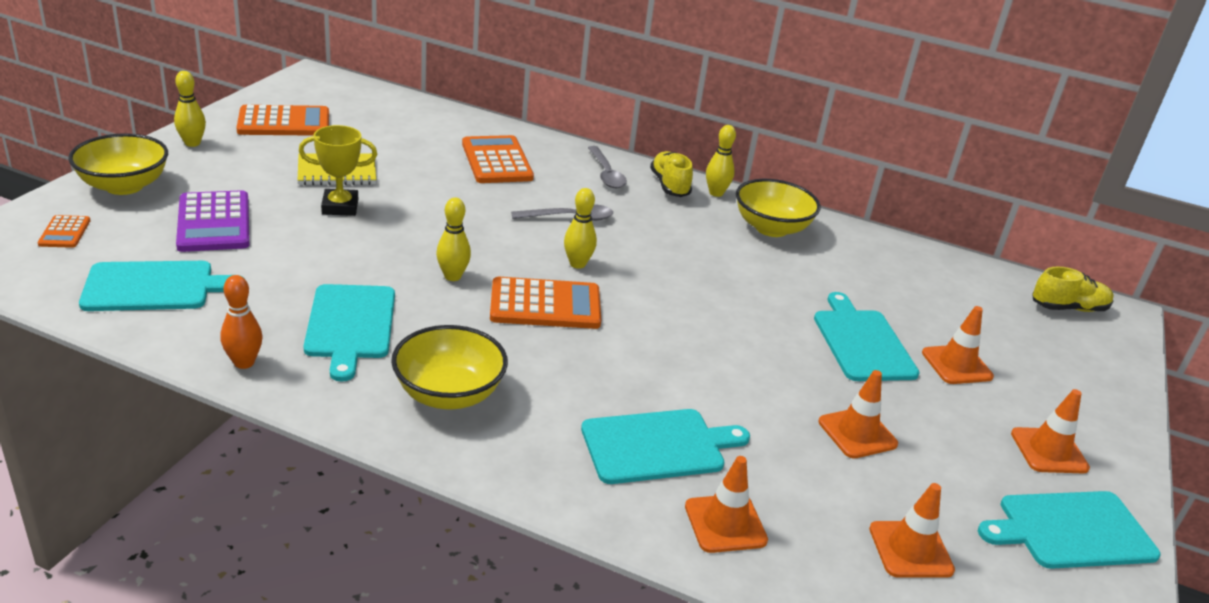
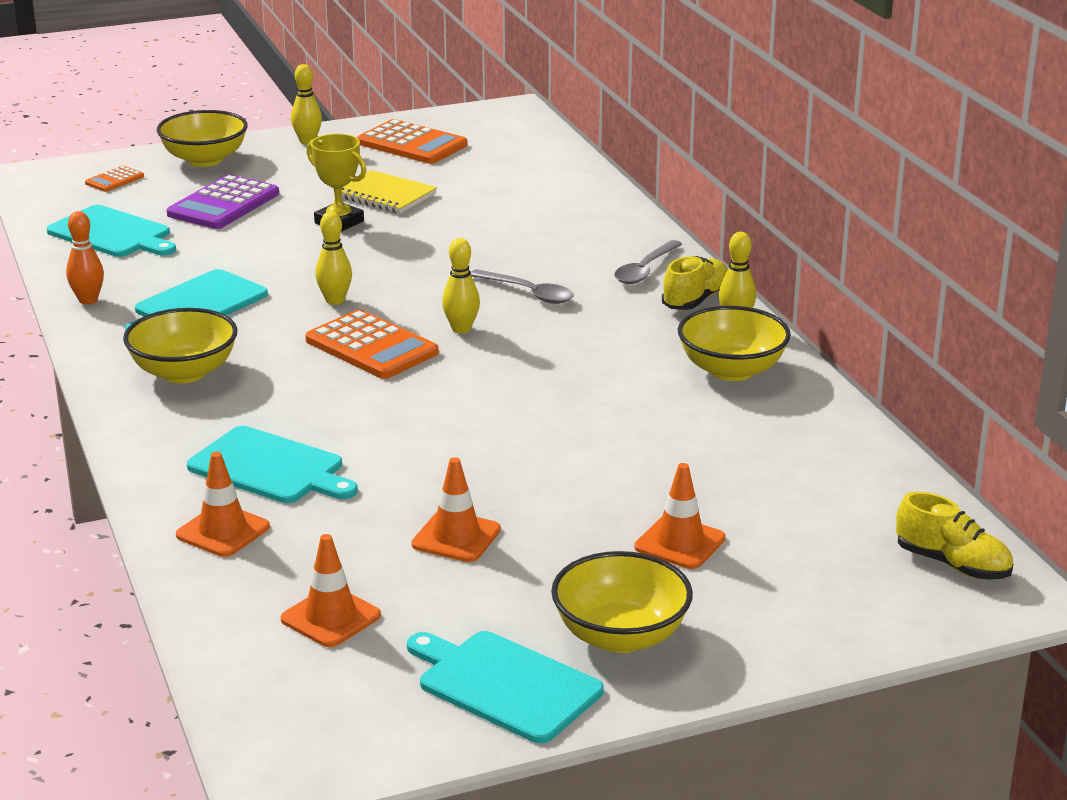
camera: 50 degrees right, 5 degrees down
orange calculator [462,135,534,183] -> none
turquoise cutting board [814,292,920,381] -> none
orange traffic cone [1011,389,1090,473] -> yellow bowl [551,551,693,653]

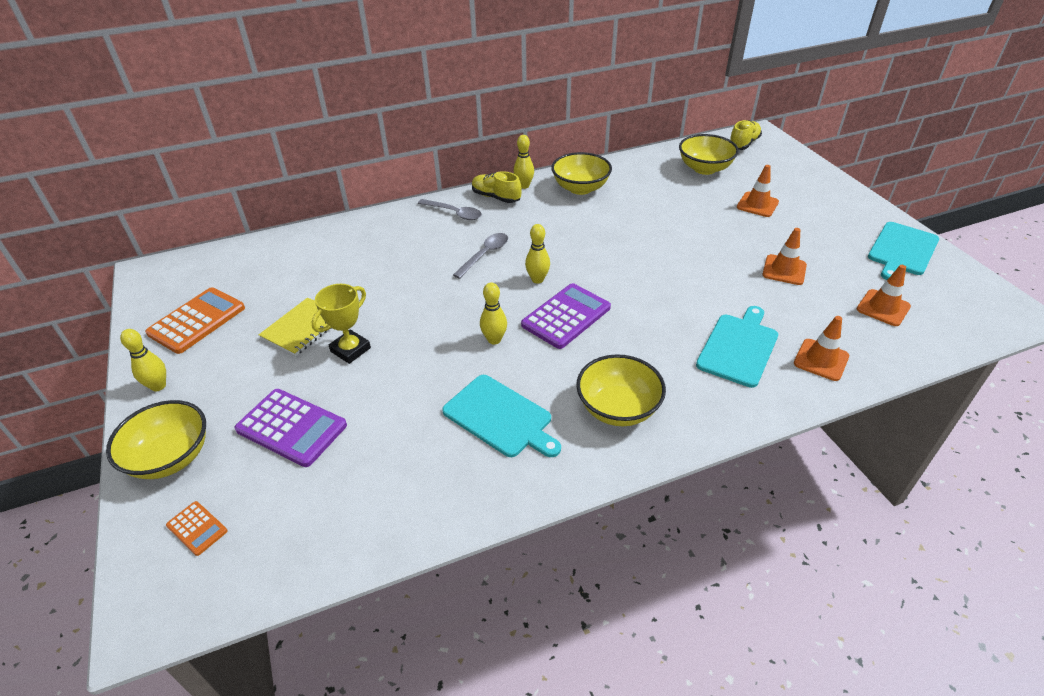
camera: 90 degrees left, 15 degrees up
turquoise cutting board [47,205,176,257] -> none
orange bowling pin [66,211,104,305] -> none
orange calculator [305,310,439,379] -> purple calculator [521,283,611,349]
yellow bowl [551,551,693,653] -> yellow bowl moved to [679,134,739,175]

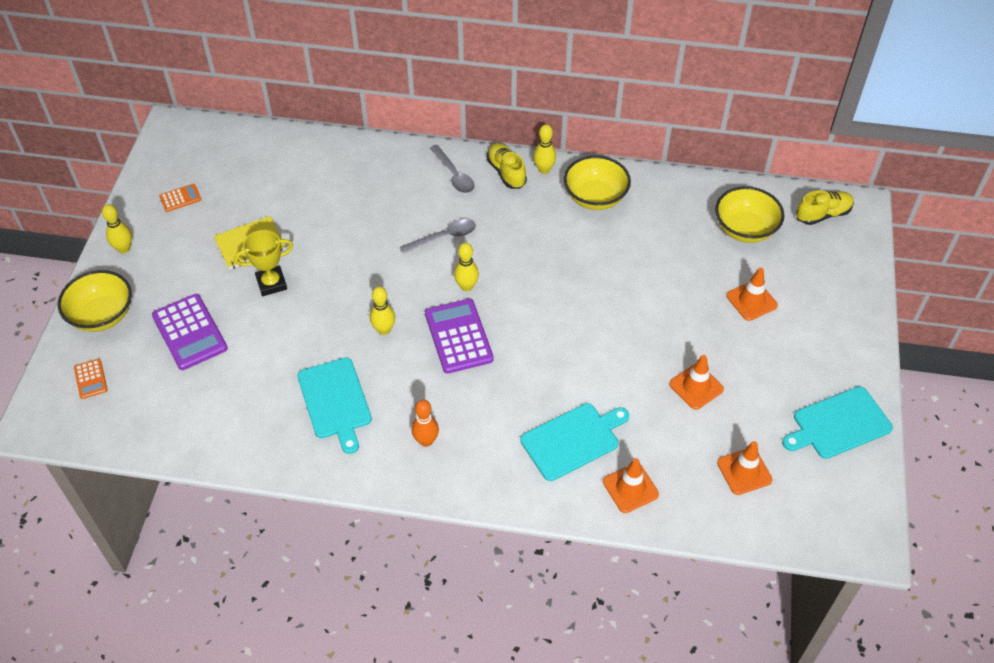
camera: 30 degrees right, 10 degrees up
orange calculator [145,287,245,354] -> orange calculator [159,184,201,212], size x0.51
purple calculator [521,283,611,349] -> purple calculator turned 90 degrees counterclockwise [425,299,494,374]
yellow bowl [576,354,666,426] -> orange bowling pin [412,400,439,447]

